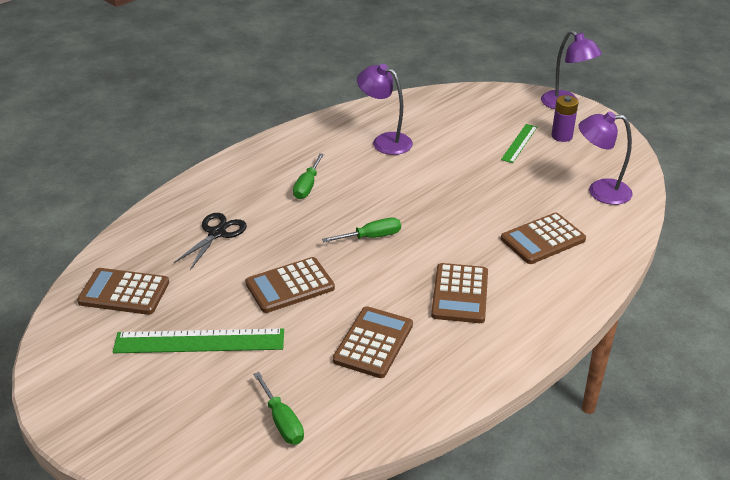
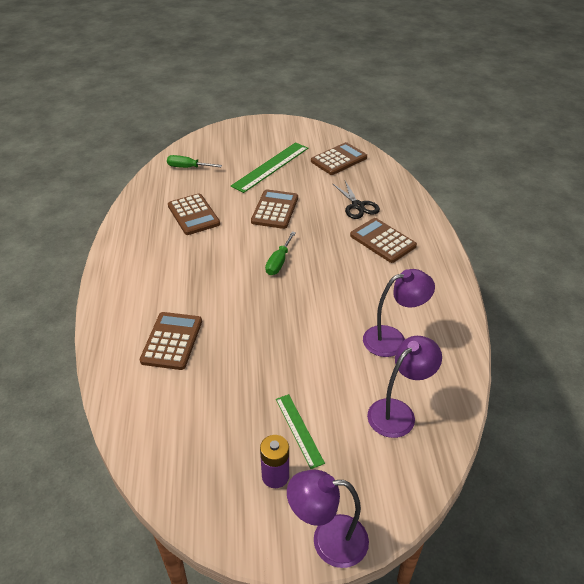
camera: 130 degrees right, 5 degrees up
green screwdriver [293,153,324,199] -> none
brown calculator [431,263,488,323] -> brown calculator moved to [350,218,417,263]
purple lamp [579,111,633,205] -> purple lamp moved to [367,336,442,438]

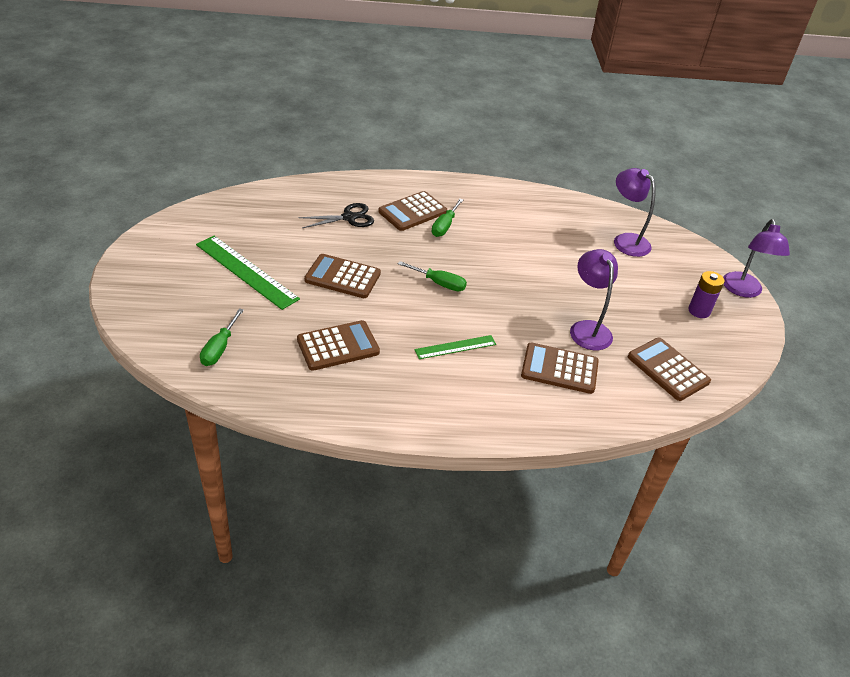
camera: 90 degrees left, 0 degrees up
green ruler [276,394,325,469] -> green ruler moved to [415,335,496,359]
brown calculator [311,142,367,175] -> brown calculator moved to [628,338,711,401]
purple lamp [363,269,435,357] -> purple lamp moved to [570,249,618,350]
none -> green screwdriver [431,199,464,237]

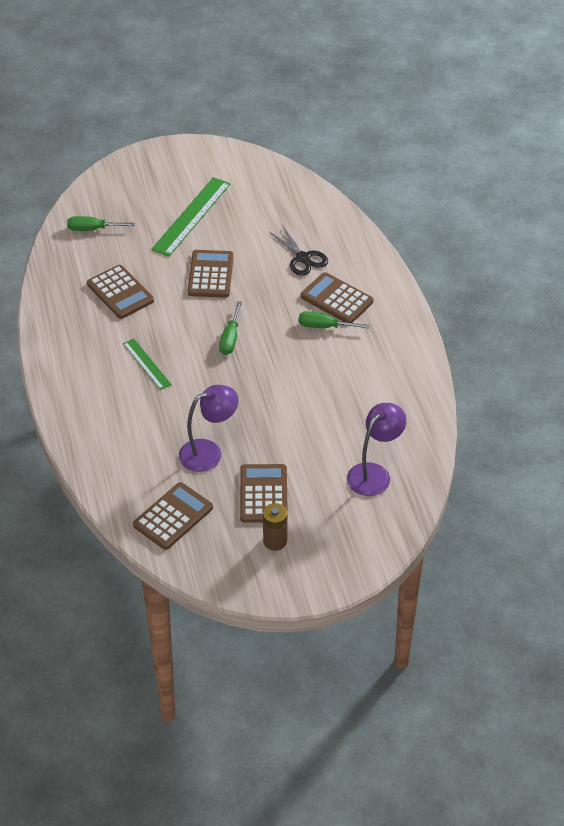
camera: 80 degrees right, 5 degrees up
brown calculator [521,343,599,394] -> brown calculator moved to [240,464,288,523]
purple battery [688,271,725,318] -> brown battery [263,503,288,551]
purple lamp [723,219,790,298] -> none

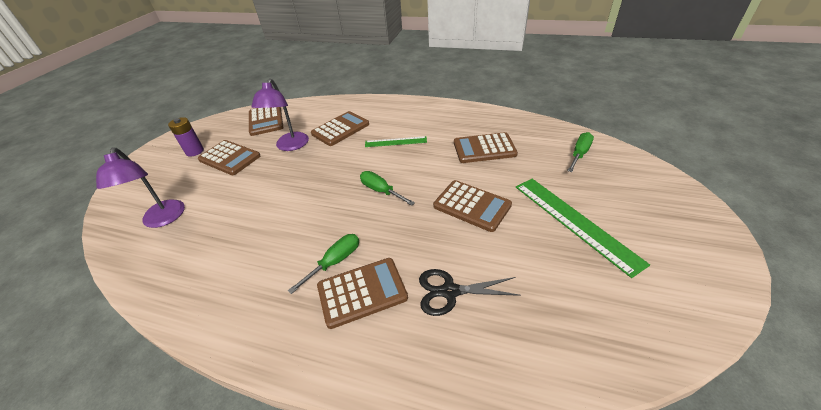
camera: 125 degrees right, 5 degrees down
brown battery [263,503,288,551] -> purple battery [168,117,204,157]
none -> brown calculator [311,111,369,146]

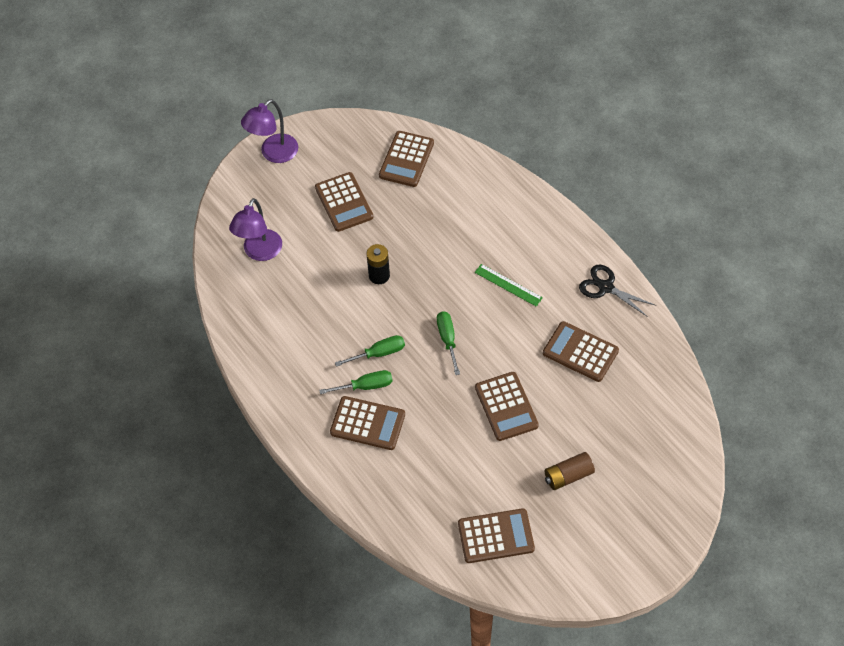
camera: 35 degrees right, 15 degrees up
purple battery [168,117,204,157] -> none
purple lamp [251,78,309,151] -> purple lamp moved to [241,99,298,163]
brown calculator [311,111,369,146] -> brown calculator moved to [458,508,535,563]
black scissors [419,269,521,316] -> black scissors moved to [579,265,656,317]
green ruler [516,179,650,278] -> brown battery [545,452,595,490]
green screwdriver [567,132,594,172] -> green screwdriver moved to [335,335,405,367]
none -> black battery [366,244,390,284]

